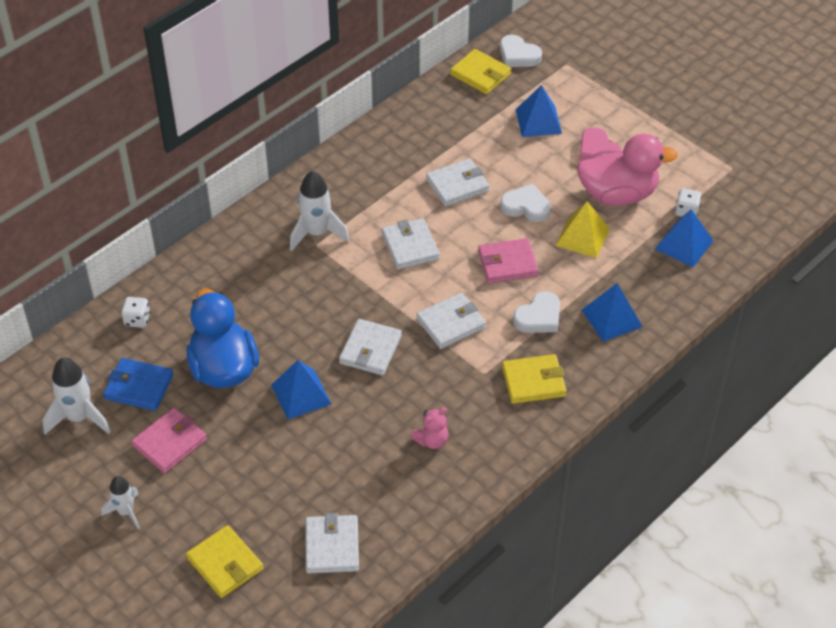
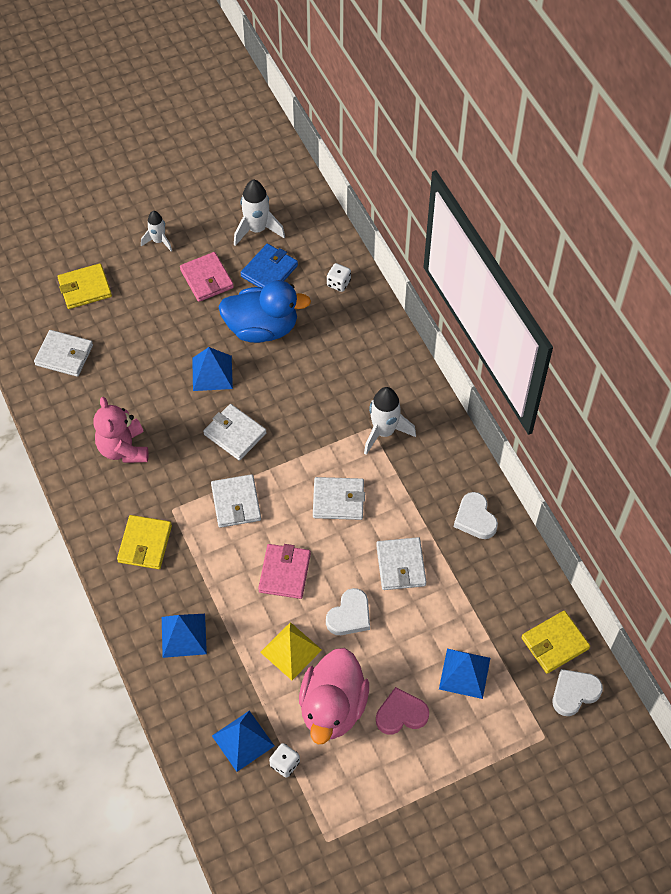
camera: 110 degrees right, 10 degrees up
pink teddy bear [411,407,449,449] -> pink teddy bear [93,397,148,463], size x1.71
white heart [513,291,560,333] -> white heart moved to [454,492,498,539]

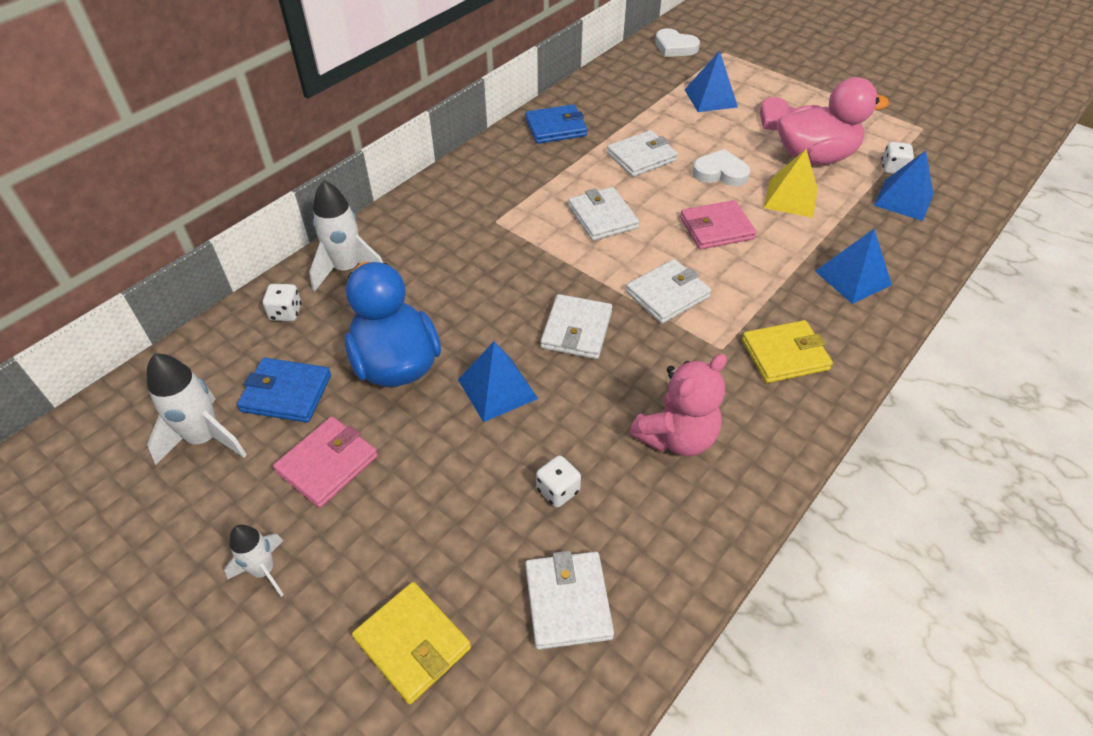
camera: 115 degrees left, 10 degrees down
white rocket [364,387,416,455] -> white rocket moved to [309,180,383,292]
white heart [454,492,498,539] -> blue wallet [525,104,587,144]
yellow wallet [521,611,590,674] -> none
none -> white dice [536,455,581,508]

